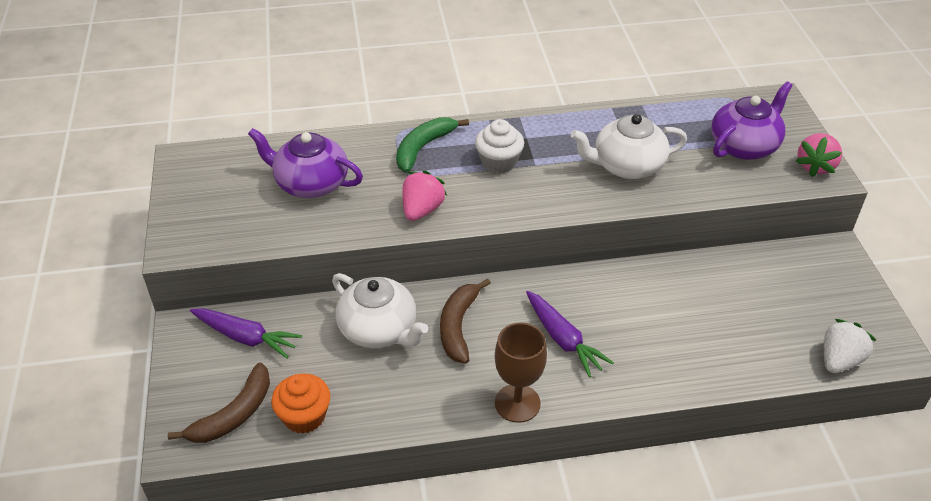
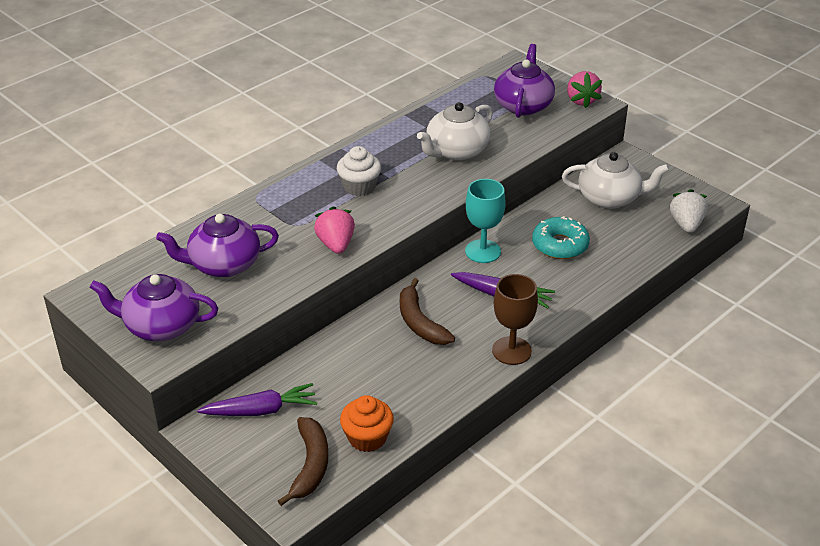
camera: 35 degrees left, 5 degrees down
white teapot [332,273,428,348] -> white teapot moved to [562,152,669,209]
green banana [396,117,469,173] -> none
none -> purple teapot [90,274,218,341]
none -> turquoise goblet [465,179,506,263]
none -> turquoise donut [532,216,590,259]

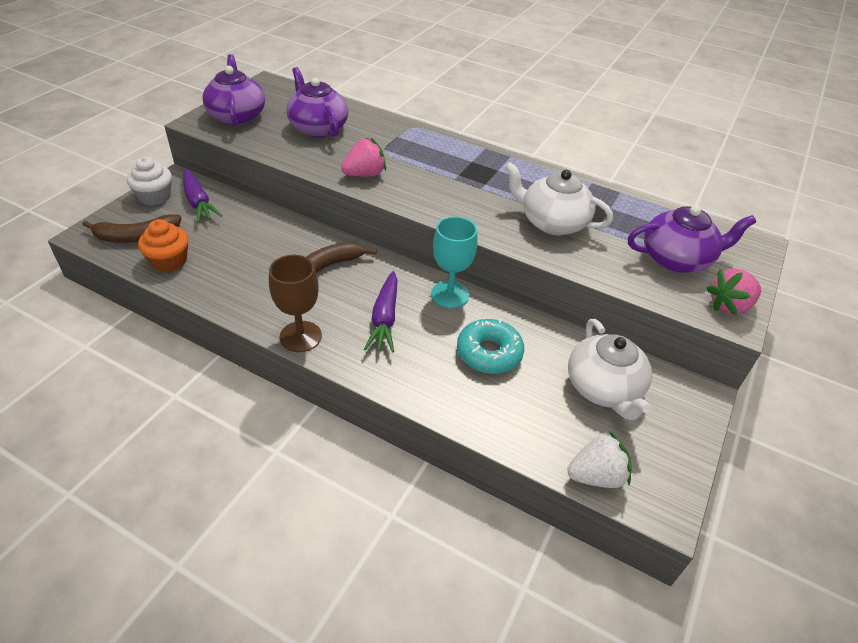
camera: 70 degrees right, 5 degrees up
white cupcake [337,146,381,196] -> white cupcake moved to [127,157,172,206]

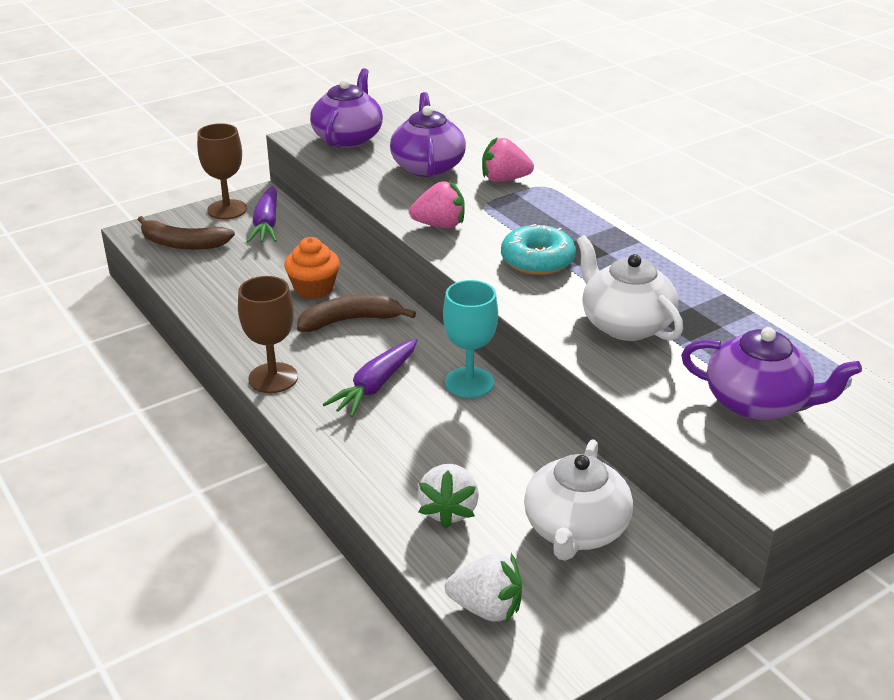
camera: 30 degrees right, 10 degrees down
white cupcake [127,157,172,206] -> brown goblet [197,123,247,219]
orange cupcake [138,219,188,272] -> orange cupcake moved to [284,237,340,299]
turquoise donut [457,319,524,374] -> turquoise donut moved to [501,224,576,275]
pink strawberry [707,268,761,316] -> pink strawberry moved to [482,137,534,182]
none -> white strawberry [418,464,479,528]

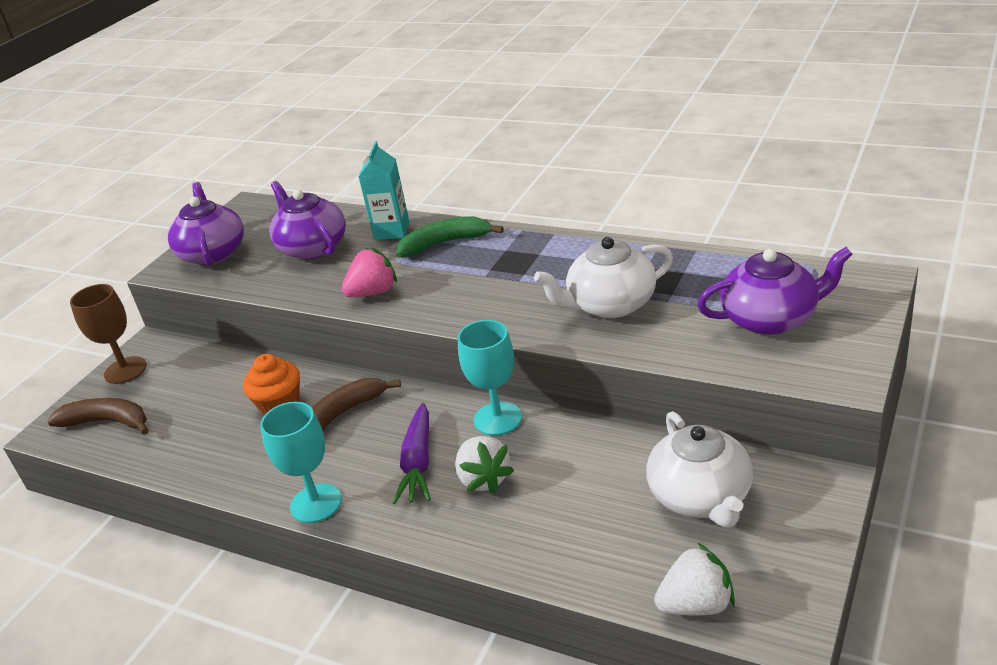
camera: 25 degrees left, 0 degrees up
brown banana [138,216,235,250] -> brown banana turned 150 degrees counterclockwise [47,398,148,435]
brown goblet [238,276,298,393] -> turquoise goblet [260,402,342,523]
purple carrot [247,186,277,243] -> none
white strawberry [418,464,479,528] -> white strawberry moved to [455,436,514,494]
pink strawberry [482,137,534,182] -> turquoise carton [358,141,409,240]
turquoise donut [501,224,576,275] -> none
white teapot [576,235,683,341] -> white teapot turned 45 degrees counterclockwise [534,237,673,318]
none -> green banana [397,216,504,257]

